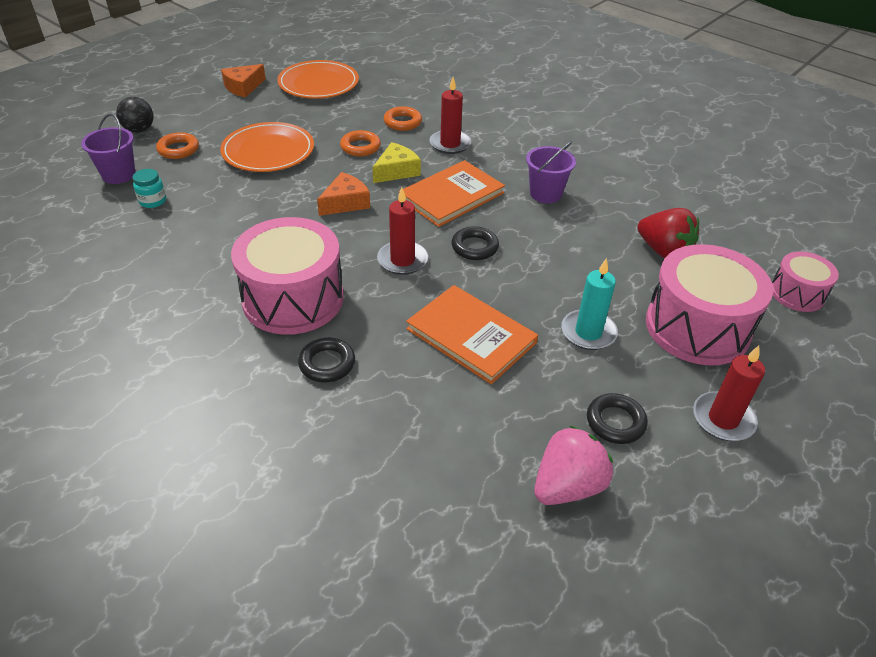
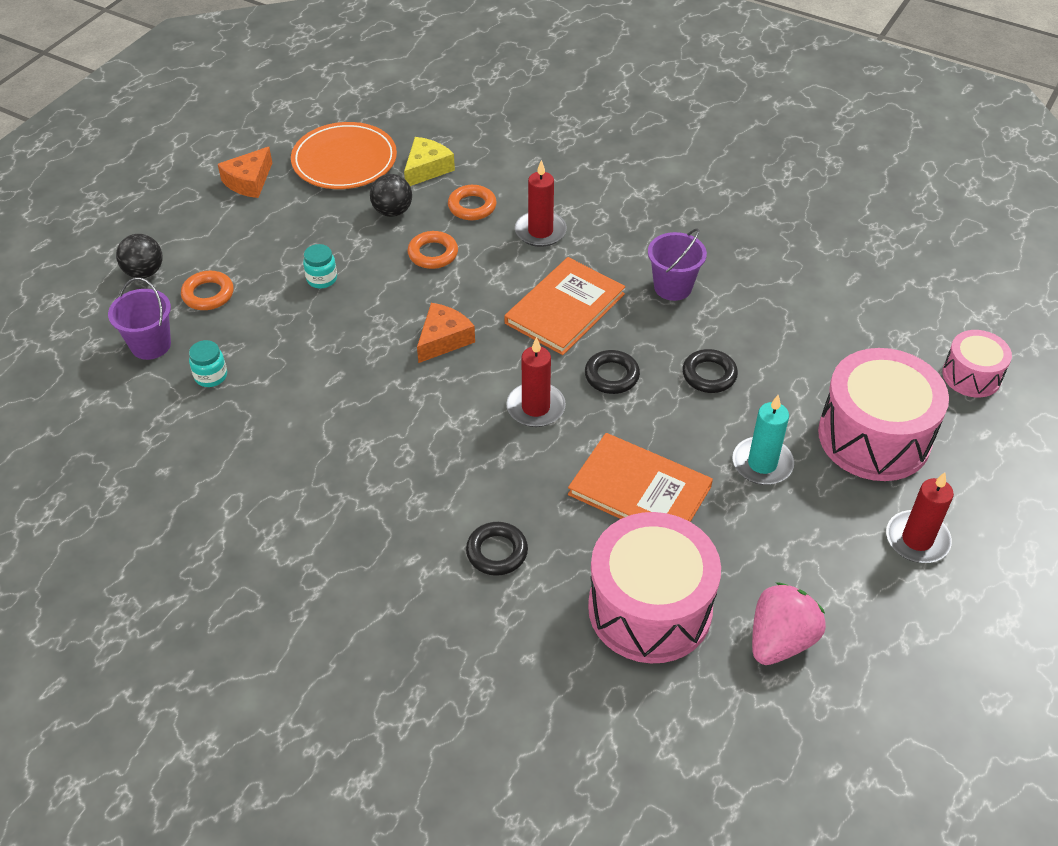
camera: 10 degrees left, 5 degrees up
orange plate [220,122,314,172] -> turquoise jar [303,244,337,288]
pink drum [231,217,344,335] -> pink drum moved to [588,512,721,663]
yellow cheese [372,142,421,183] -> yellow cheese moved to [404,137,455,186]
black ring [587,393,648,444] -> black ring moved to [682,349,738,393]
red strawberry [637,208,699,259] -> none
none -> black ball [370,174,412,217]

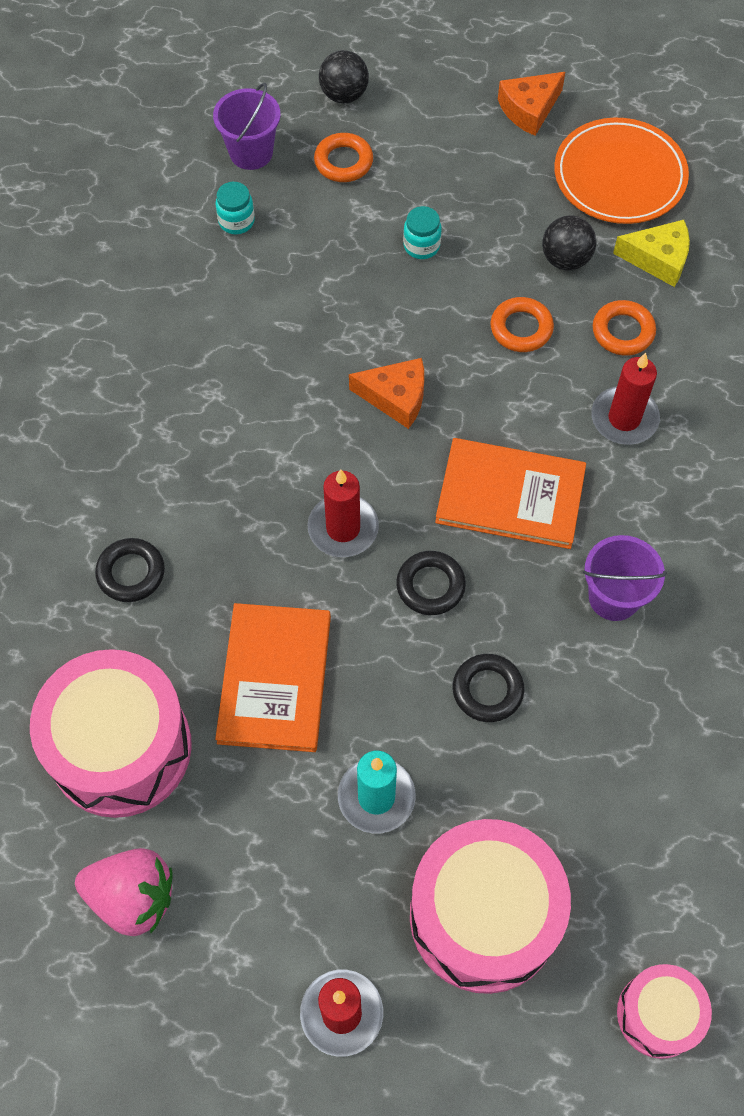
camera: 65 degrees right, 15 degrees up
orange cheese [218,147,272,198] -> orange cheese turned 45 degrees counterclockwise [498,72,565,136]

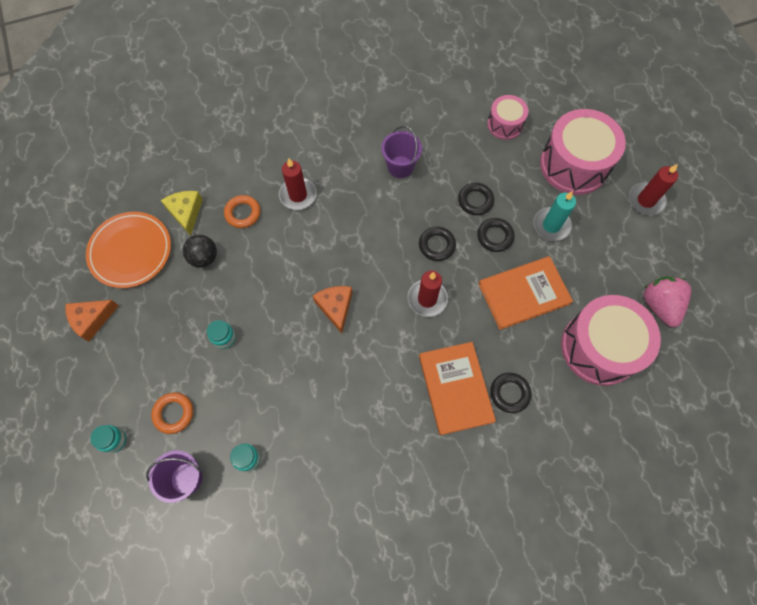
camera: 115 degrees left, 5 degrees up
black ball [319,50,369,103] -> turquoise jar [90,425,126,453]
orange book [435,438,586,549] -> orange book moved to [419,342,496,435]
orange ring [490,297,554,352] -> none
orange cheese [498,72,565,136] -> orange cheese turned 120 degrees clockwise [65,300,119,342]
pink drum [617,964,712,1059] -> pink drum moved to [487,95,528,140]
none -> black ring [477,218,515,252]

